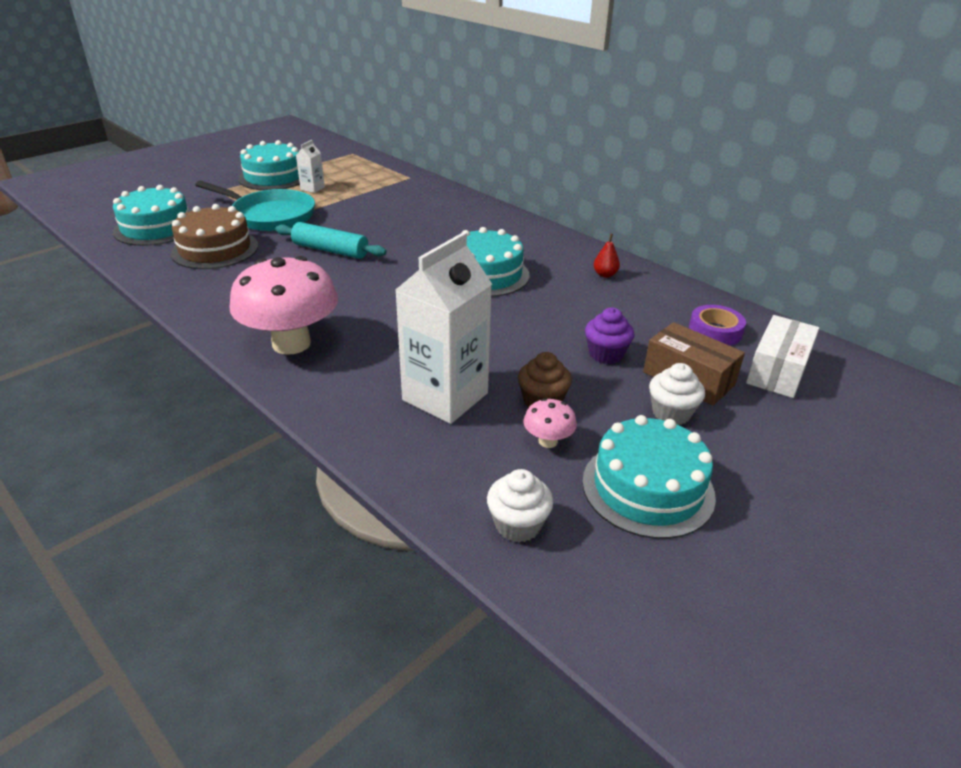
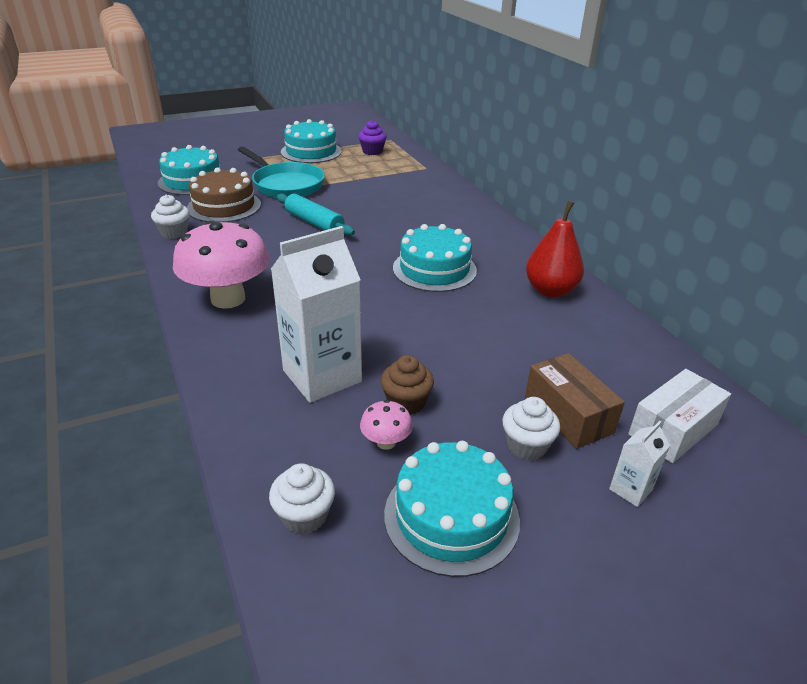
camera: 20 degrees right, 0 degrees up
white carton [296,140,325,193] -> white carton moved to [609,421,670,507]
purple cupcake [585,308,634,364] -> purple cupcake moved to [358,120,387,155]
red pear [594,233,620,278] -> red pear [526,201,584,298], size x2.14
purple tape [689,305,746,346] -> none
none -> white cupcake [151,195,190,239]

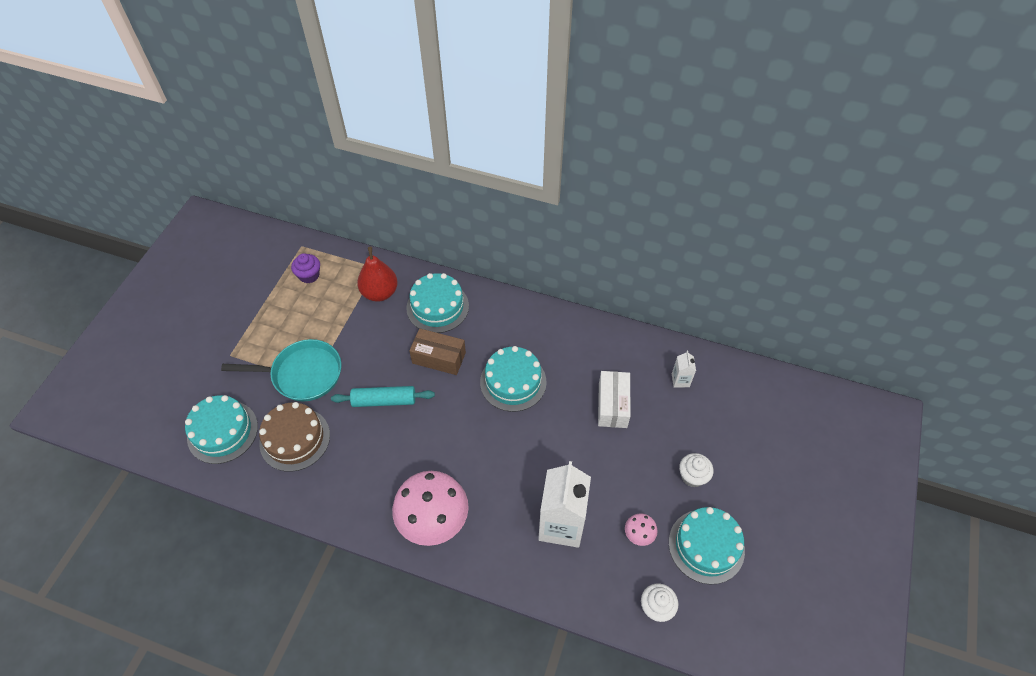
camera: 45 degrees left, 20 degrees up
white cupcake [151,195,190,239] -> none
turquoise cake [281,119,342,163] -> turquoise cake moved to [406,273,469,333]
brown cupcake [381,355,434,415] -> none
brown box [525,353,625,449] -> brown box moved to [409,328,466,375]
red pear [526,201,584,298] -> red pear moved to [357,247,398,302]
white carton [609,421,670,507] -> white carton moved to [672,351,696,388]
white box [628,369,731,463] -> white box moved to [598,371,630,428]

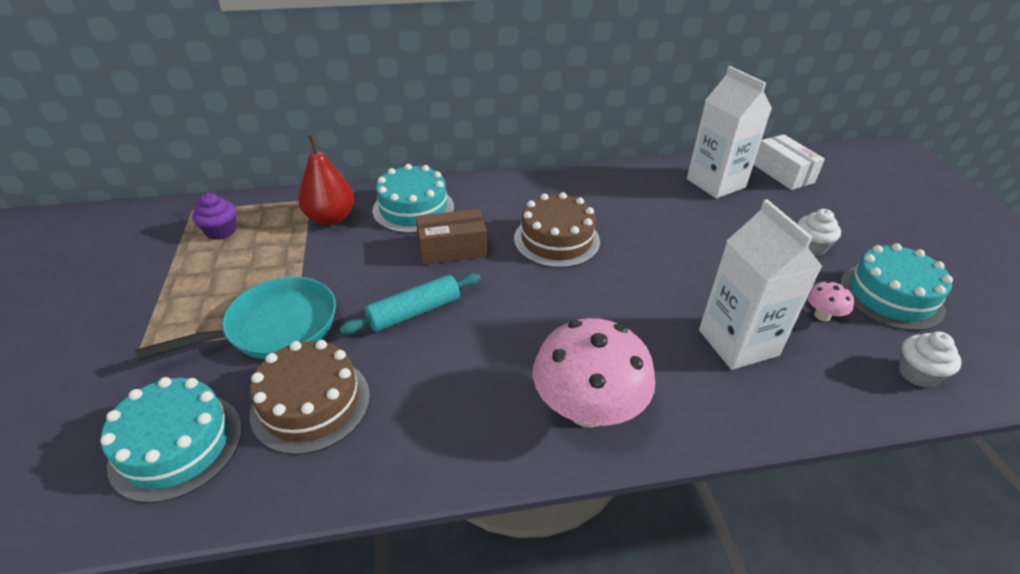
camera: 30 degrees left, 15 degrees down
turquoise cake [480,346,547,412] -> brown cake [514,192,600,268]
white box [598,371,630,428] -> white box moved to [754,134,825,190]
white carton [672,351,696,388] -> white carton [687,66,772,199], size x2.25

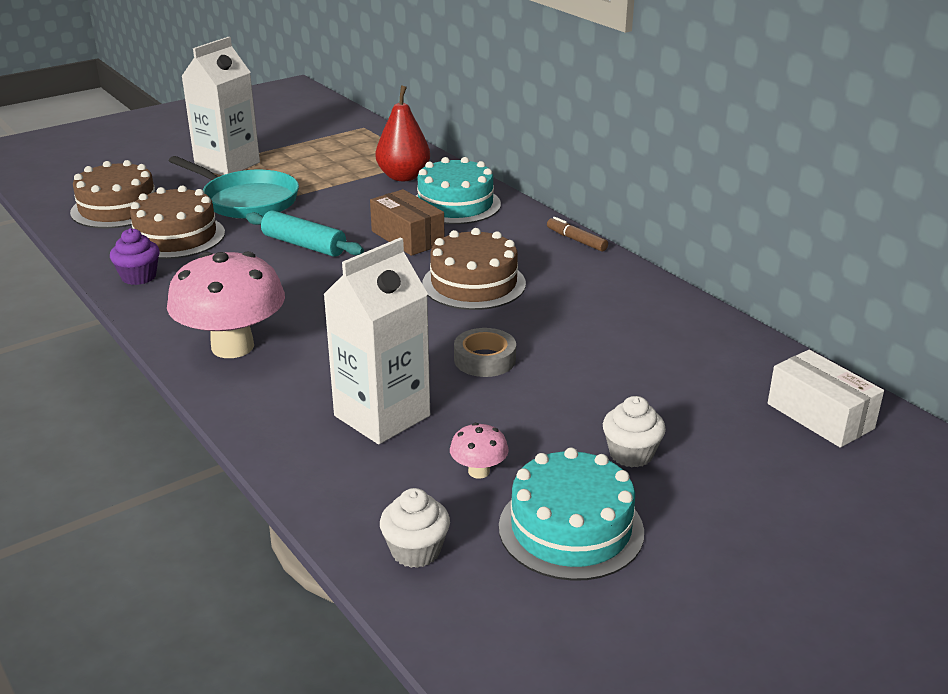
camera: 65 degrees right, 10 degrees down
turquoise cake [100,377,242,503] -> brown cake [70,160,155,228]
purple cupcake [192,193,236,240] -> purple cupcake moved to [110,228,160,285]
white carton [687,66,772,199] -> white carton moved to [181,37,260,175]
white box [754,134,825,190] -> white box turned 75 degrees counterclockwise [768,350,884,448]
none -> grey tape [454,328,516,377]
none -> brown marker [547,217,608,252]

